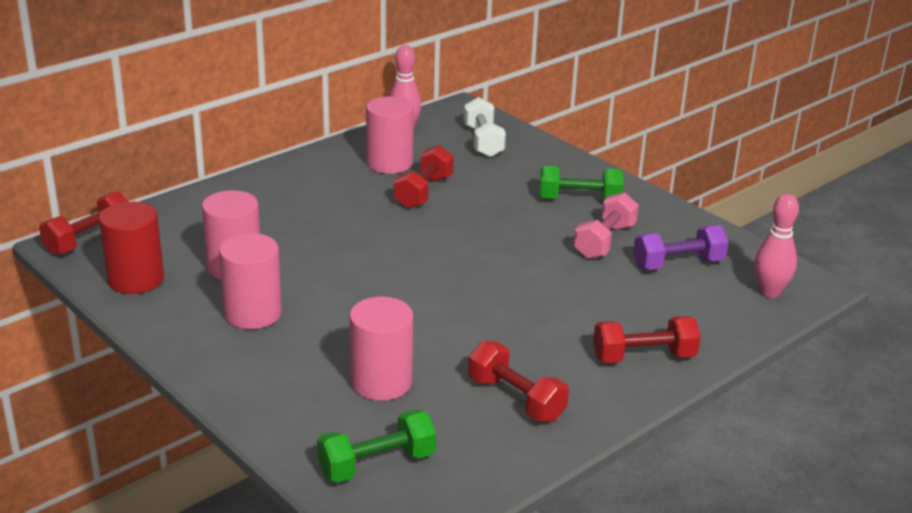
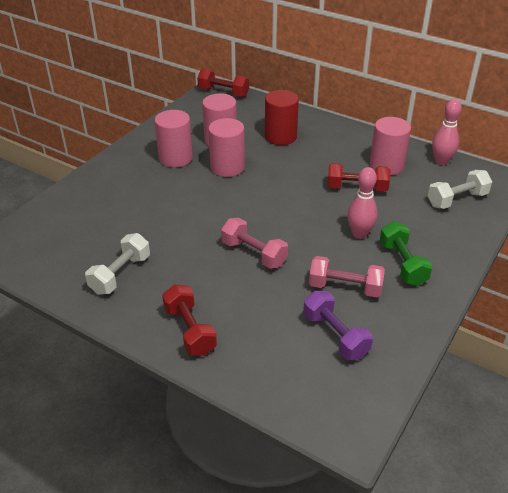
camera: 75 degrees right, 10 degrees up
red cylinder [99,202,164,294] -> red cylinder moved to [265,90,299,145]
green dumbbell [317,409,436,483] -> none
pink cylinder [349,297,413,401] -> pink cylinder moved to [208,118,245,177]
red dumbbell [468,340,569,422] -> white dumbbell [85,233,150,294]
pink bowling pin [755,194,799,298] -> pink bowling pin moved to [347,167,377,239]
none -> pink dumbbell [221,218,288,269]

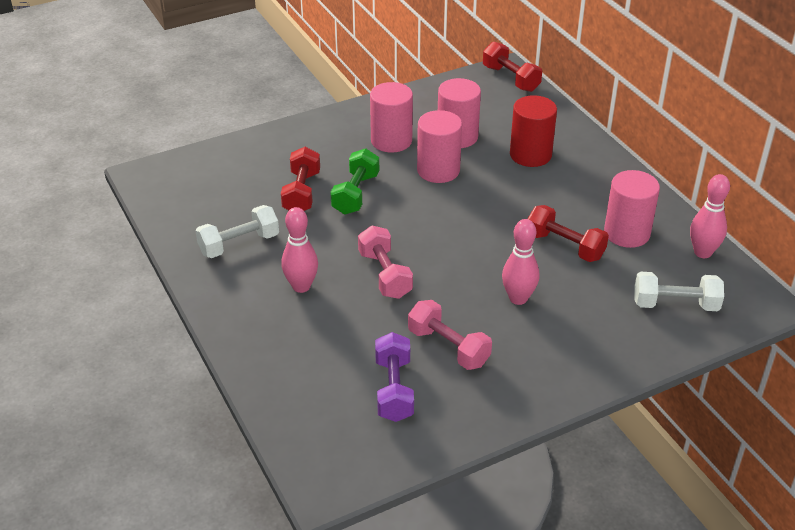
camera: 30 degrees right, 0 degrees up
red dumbbell [162,284,217,356] -> red dumbbell moved to [281,147,320,211]
green dumbbell [380,221,433,286] -> green dumbbell moved to [330,148,379,215]
none -> pink bowling pin [281,207,318,293]

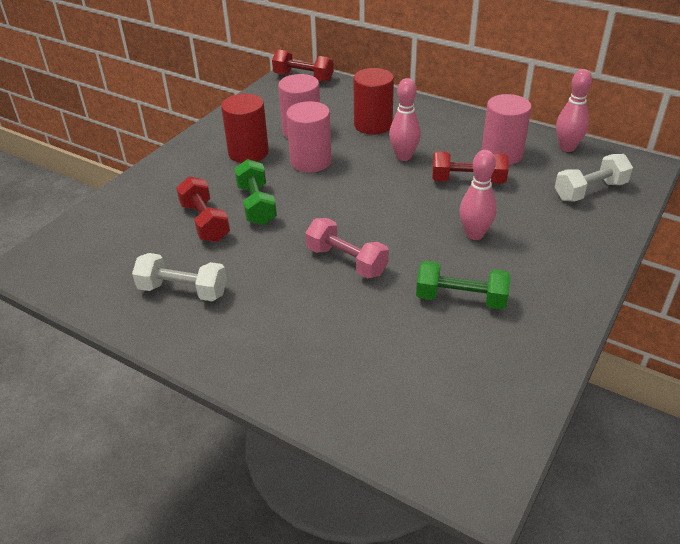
camera: 30 degrees left, 0 degrees up
white dumbbell [195,205,279,258] -> white dumbbell turned 75 degrees clockwise [132,253,227,301]
pink bowling pin [281,207,318,293] -> pink bowling pin moved to [389,78,421,161]
pink cylinder [370,82,413,152] -> red cylinder [221,94,269,163]
purple dumbbell [375,332,414,422] -> none
pink dumbbell [408,300,492,370] -> green dumbbell [416,261,510,310]

